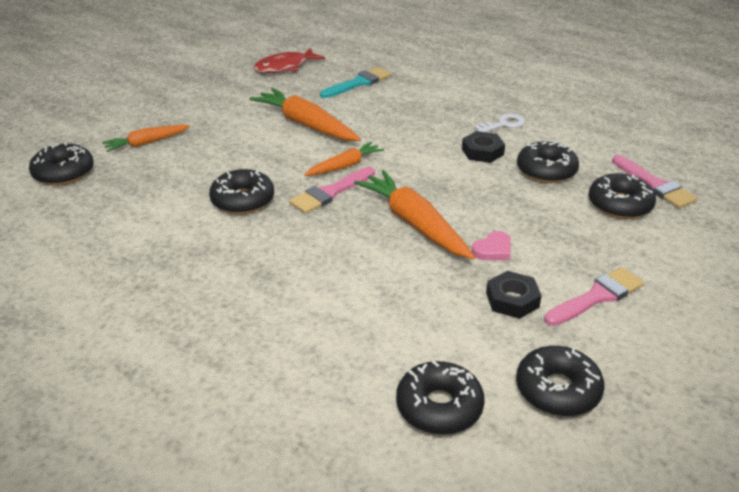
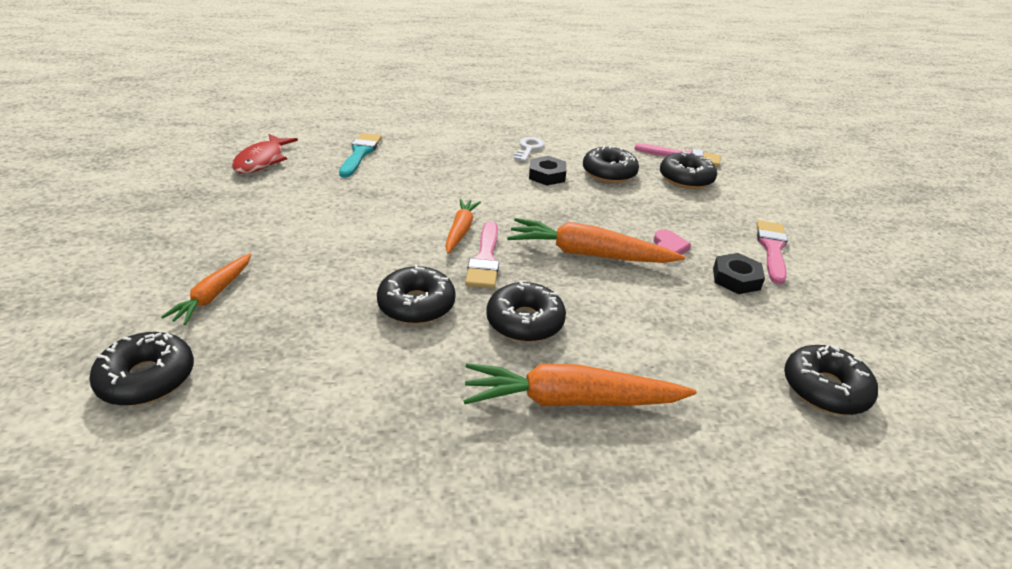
camera: 45 degrees left, 0 degrees up
orange carrot [250,88,361,141] -> orange carrot moved to [464,363,697,407]
black donut [516,346,604,416] -> black donut moved to [486,280,566,342]

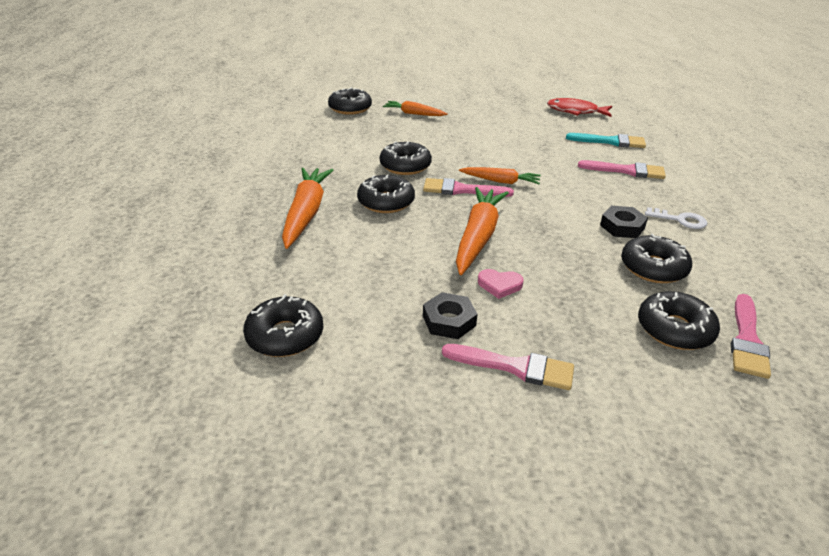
camera: 95 degrees right, 0 degrees up
none -> pink brush [578,160,666,179]

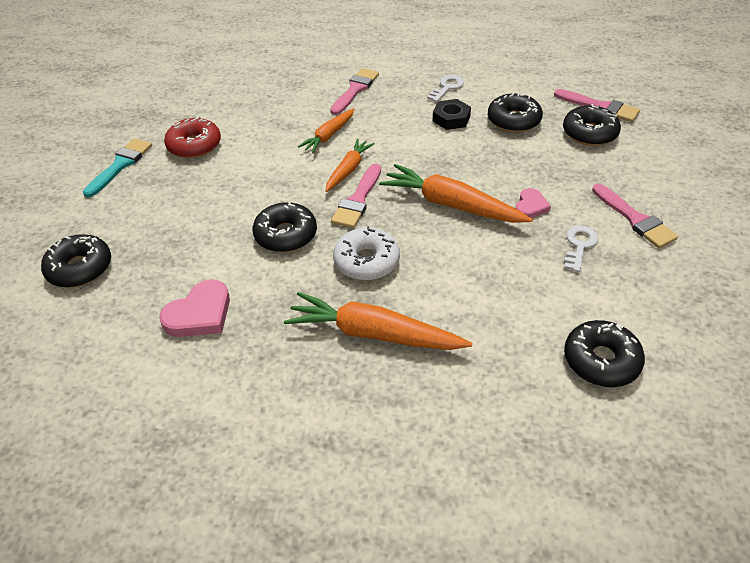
camera: 75 degrees left, 10 degrees up
black donut [357,175,415,213] -> white donut [333,226,400,281]
orange carrot [383,101,448,116] -> orange carrot moved to [298,108,355,153]
black nut [423,292,477,339] -> white key [564,226,598,272]
pink brush [442,344,574,390] -> pink brush turned 120 degrees clockwise [592,184,678,248]
red fish [547,98,612,117] -> none
turquoise brush [566,133,646,148] -> turquoise brush moved to [83,138,152,198]
none -> pink heart [160,279,230,337]
none -> red donut [164,116,221,158]

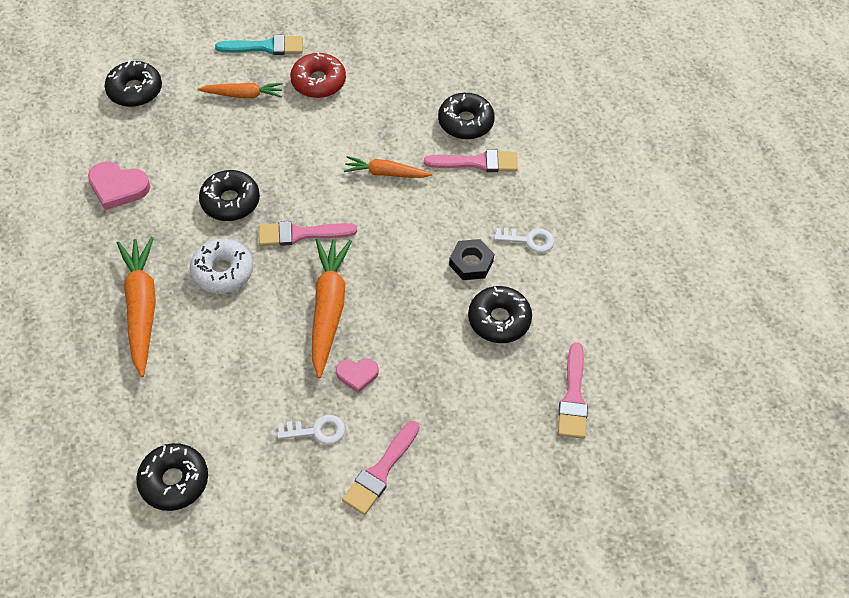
camera: 60 degrees right, 10 degrees up
orange carrot [325,139,375,192] -> orange carrot moved to [198,83,283,98]
black donut [563,104,621,146] -> black donut moved to [438,93,495,140]

